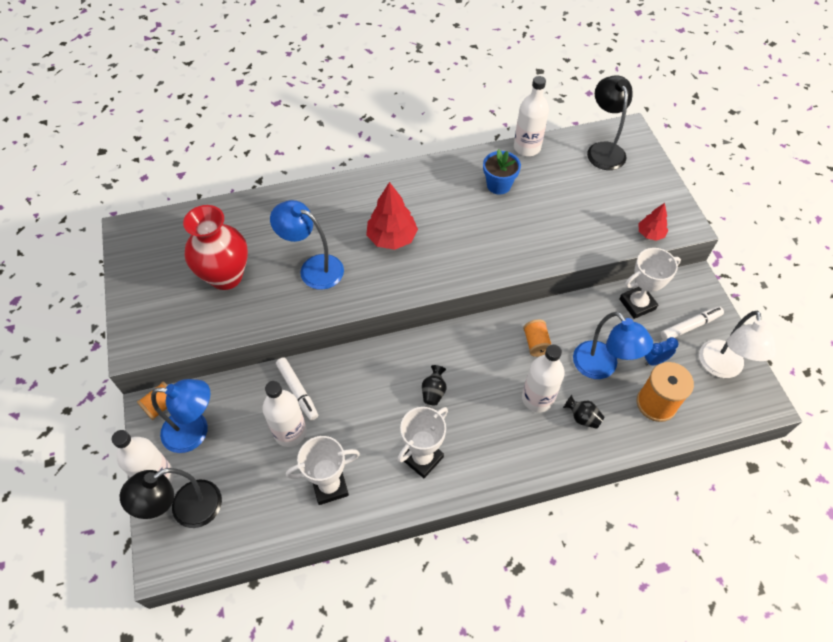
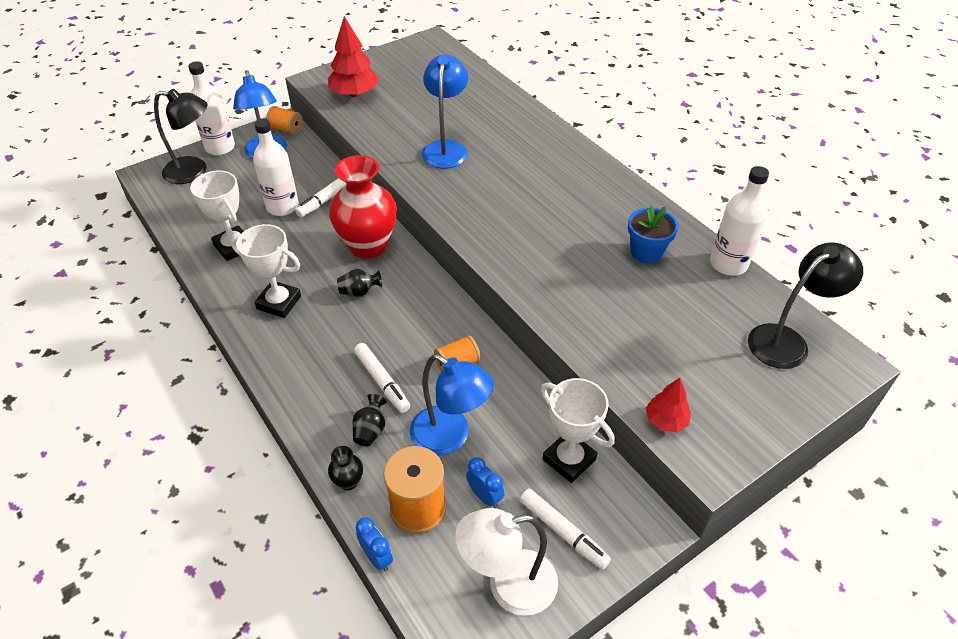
camera: 70 degrees right, 10 degrees down
black lamp [120,468,222,528] -> black lamp turned 150 degrees clockwise [154,89,208,184]
red vase [183,205,248,290] -> red vase moved to [329,155,397,259]
red tree [366,182,418,250] -> red tree moved to [328,16,379,97]
white bottle [522,344,565,412] -> white marker [354,343,410,413]
blue lamp [573,312,653,379] -> blue lamp turned 90 degrees counterclockwise [410,354,494,455]
none -> black vase [328,446,363,491]
none -> blue clock [356,517,393,571]

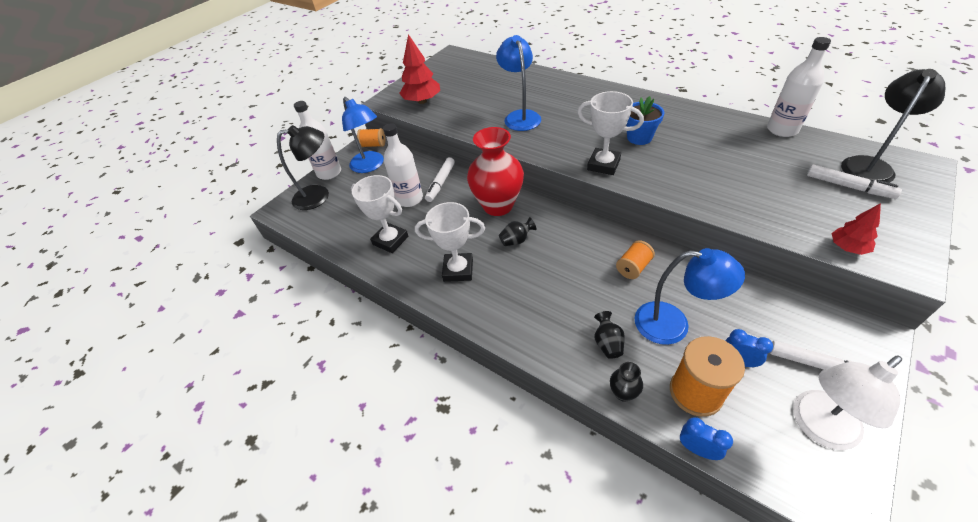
camera: 15 degrees left, 0 degrees up
white marker [354,343,410,413] -> white marker moved to [807,165,902,199]
white trophy [541,378,615,483] -> white trophy moved to [577,91,644,175]
blue flower pot [628,205,678,264] -> blue flower pot moved to [626,96,664,145]

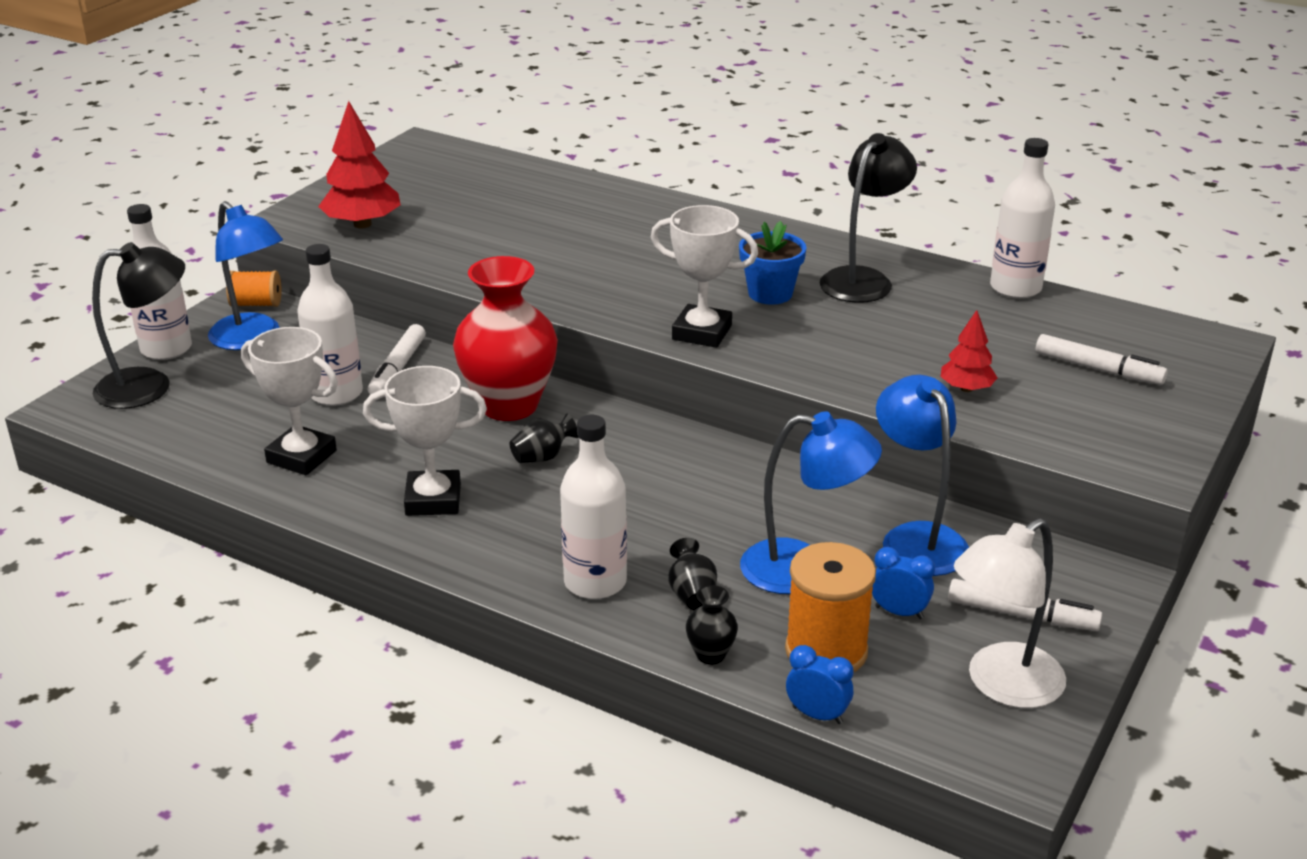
camera: 10 degrees left, 15 degrees down
blue lamp [496,35,541,131] -> blue lamp moved to [876,375,969,576]
orange spool [616,240,655,279] -> none
red tree [832,203,881,255] -> red tree moved to [941,310,997,392]
black lamp [841,69,945,183] -> black lamp moved to [820,133,917,303]
none -> white bottle [560,415,627,599]

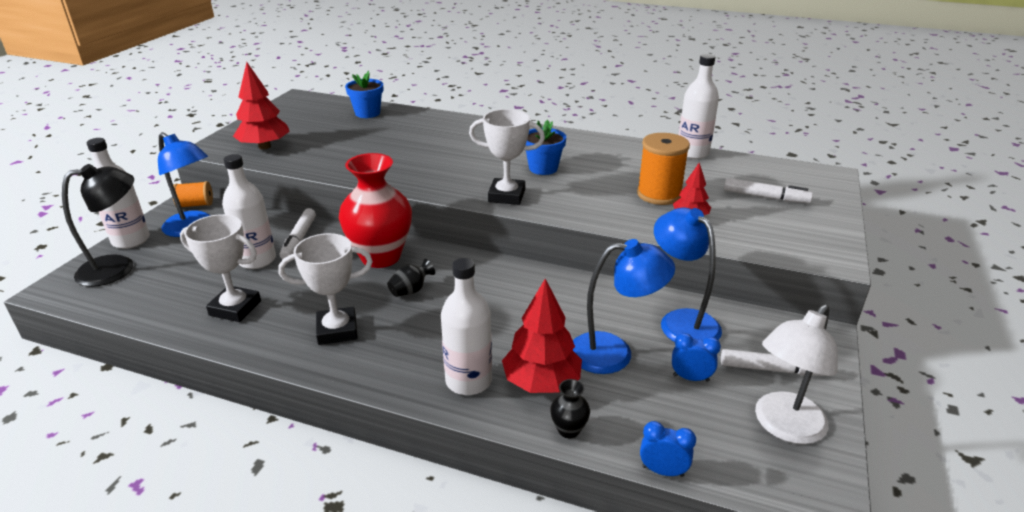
camera: 10 degrees left, 0 degrees up
black vase [668,538,717,610] -> red tree [502,279,582,393]
orange spool [785,542,876,672] -> orange spool moved to [637,133,690,205]
black lamp [820,133,917,303] -> none
none -> blue flower pot [345,71,383,118]

